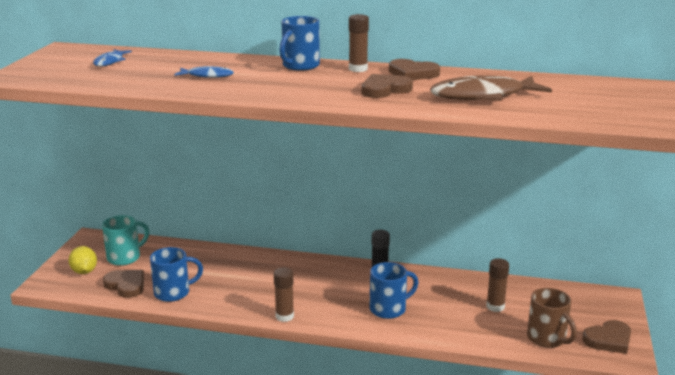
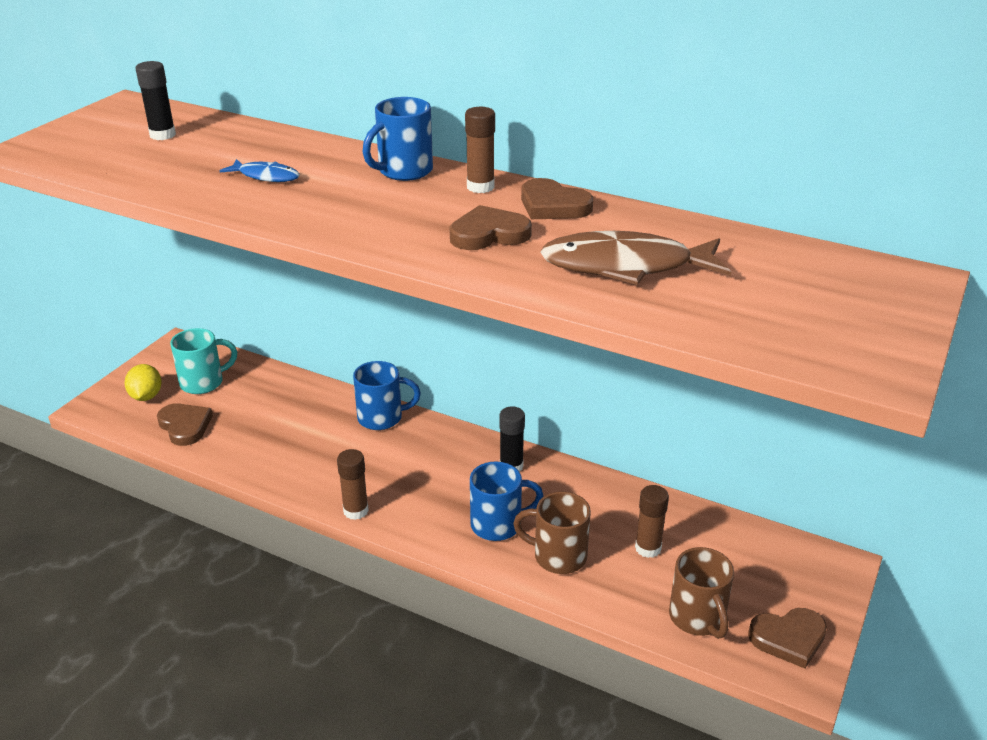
camera: 15 degrees right, 10 degrees up
blue fish [93,49,132,66] -> black glue stick [135,61,176,140]
blue mug [150,247,203,302] -> blue mug moved to [353,361,421,430]
none -> brown mug [513,492,591,574]

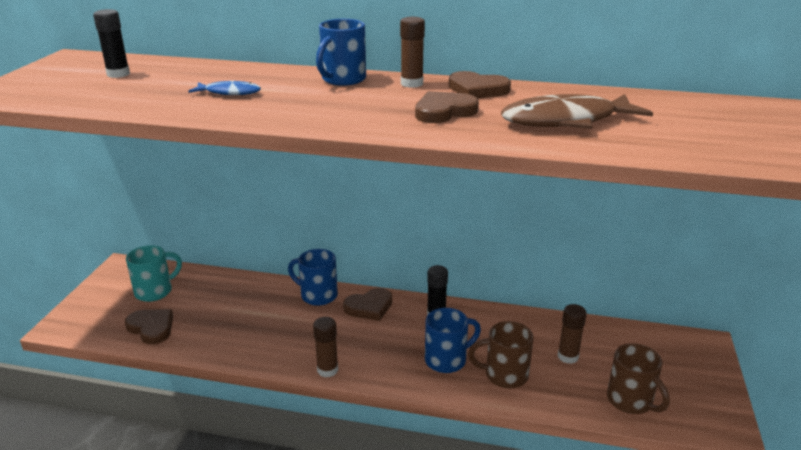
camera: 15 degrees left, 5 degrees down
yellow lemon [124,364,162,401] -> none
blue mug [353,361,421,430] -> blue mug turned 135 degrees counterclockwise [288,249,338,306]
brown heart [748,608,827,668] -> brown heart moved to [343,288,392,321]

